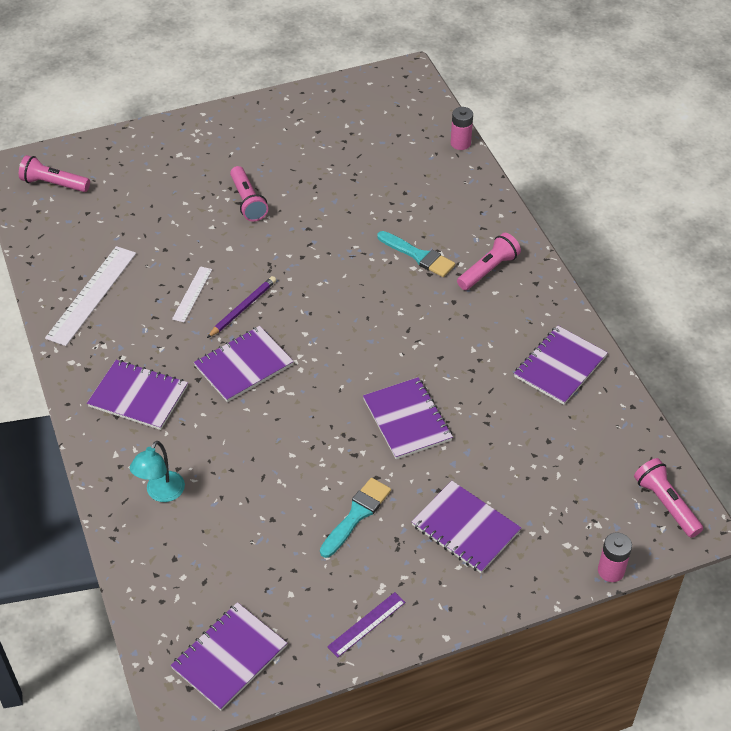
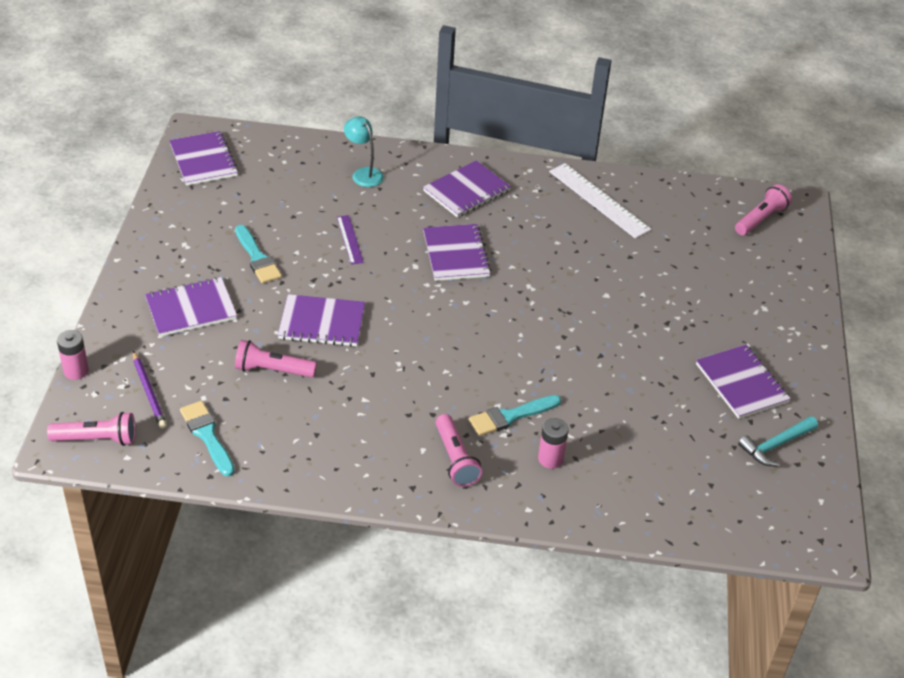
camera: 115 degrees right, 5 degrees down
white ruler [172,266,212,322] -> none
purple pencil [207,276,276,338] -> purple pencil moved to [133,351,167,428]
pink flashlight [230,166,268,221] -> pink flashlight moved to [235,340,317,378]
purple ruler [327,592,405,657] -> purple ruler moved to [337,215,364,265]
pink battery [451,107,473,150] -> pink battery moved to [538,418,569,469]
purple notebook [514,325,608,405] -> purple notebook moved to [696,345,791,419]
none -> turquoise brush [180,401,234,477]
none -> turquoise hammer [738,416,818,467]

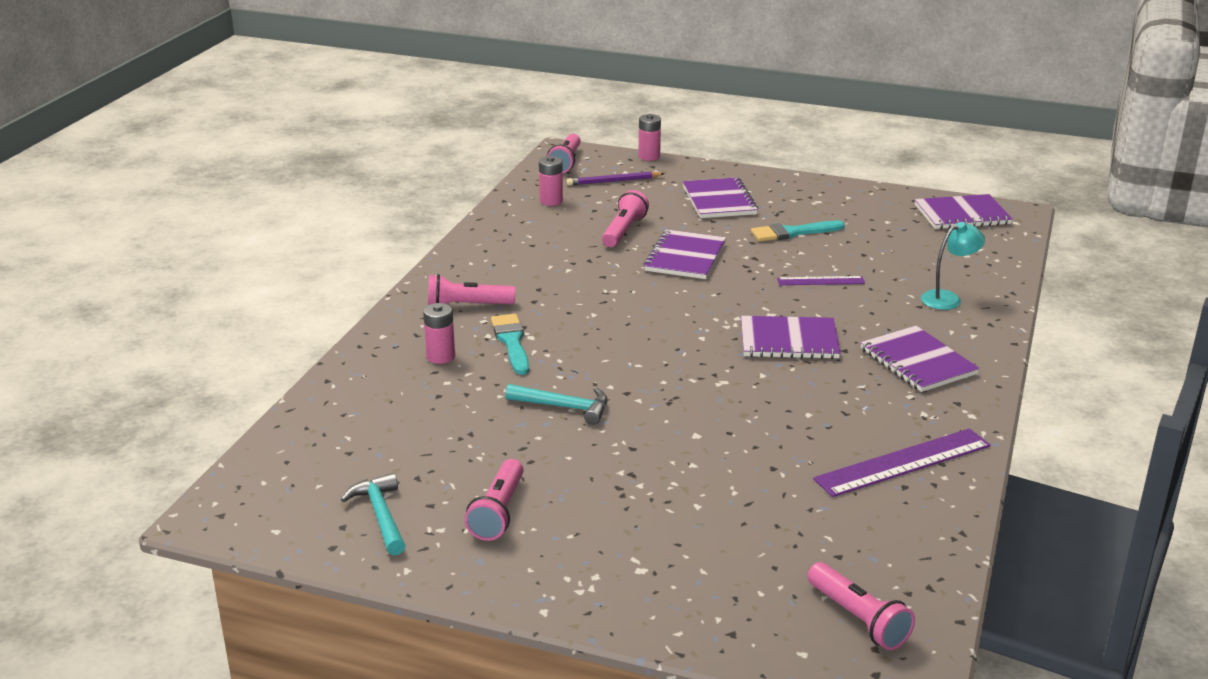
camera: 105 degrees right, 15 degrees down
turquoise brush [180,401,234,477] -> pink battery [539,156,563,206]
white ruler [549,163,651,238] -> purple ruler [813,428,991,497]
purple notebook [696,345,791,419] -> pink flashlight [464,459,523,541]
none -> turquoise hammer [505,384,608,425]

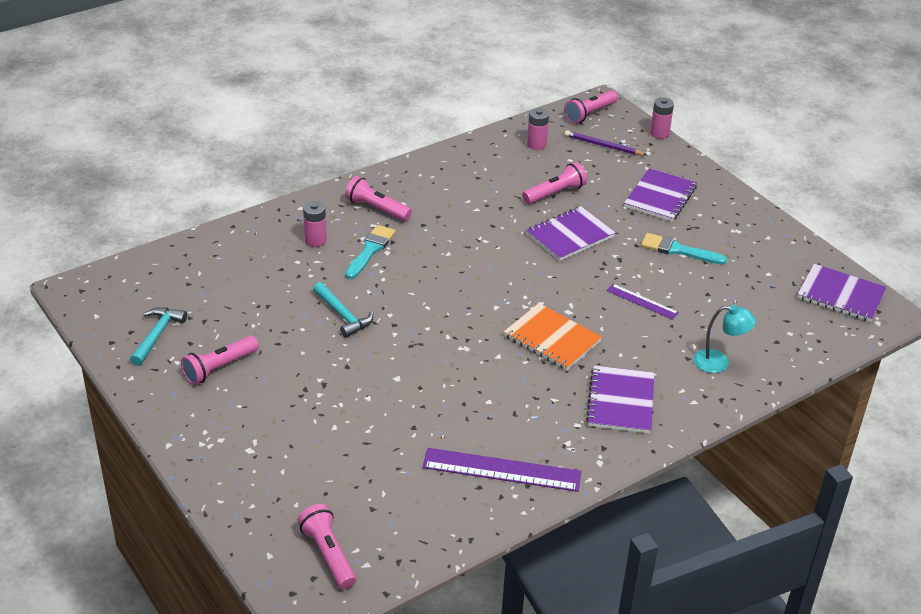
camera: 35 degrees right, 10 degrees up
purple notebook [741,316,841,359] -> orange notebook [504,303,602,370]
pink flashlight [807,562,915,650] -> pink flashlight turned 150 degrees clockwise [298,504,356,589]

